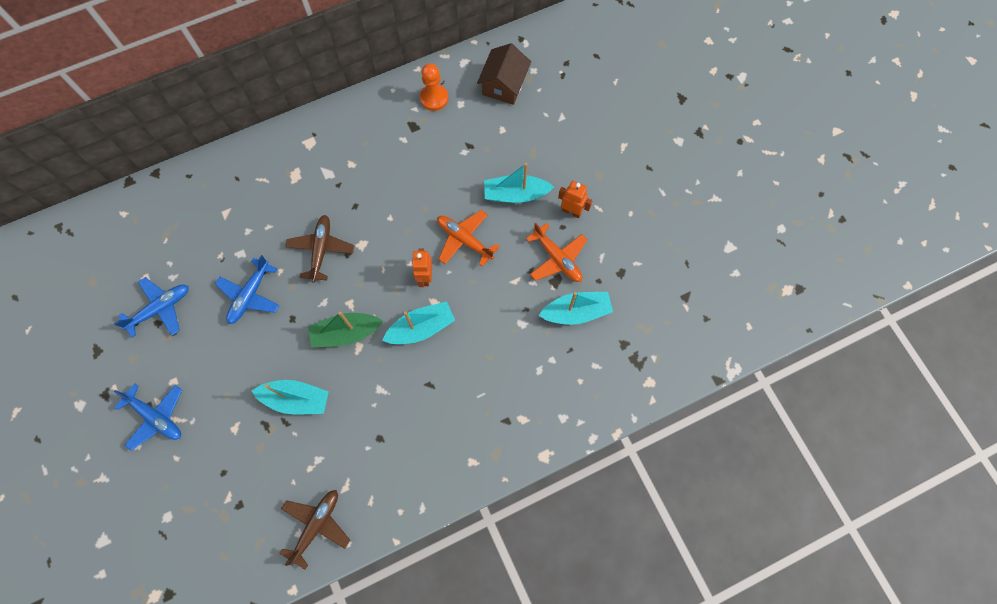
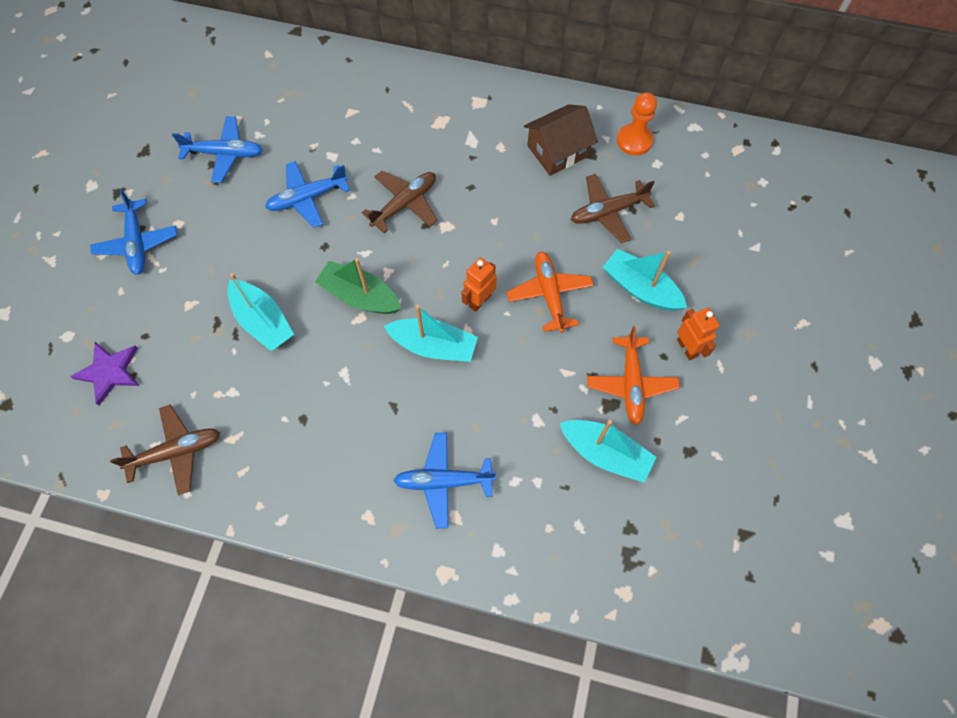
camera: 40 degrees right, 5 degrees down
brown house [477,43,531,105] -> brown house moved to [524,104,598,176]
none -> purple star [70,342,139,405]
none -> blue plane [393,433,496,529]
none -> brown plane [571,174,655,243]

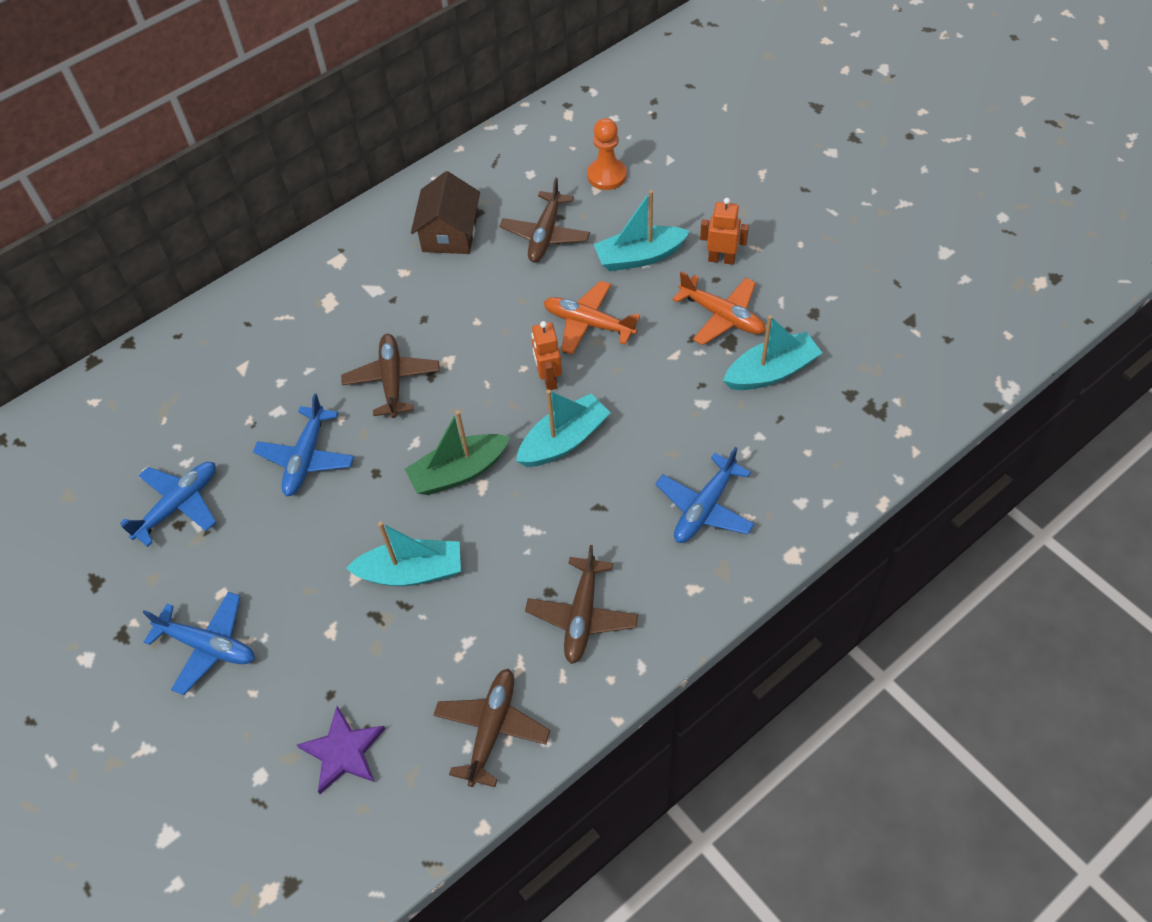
camera: 50 degrees left, 10 degrees down
orange pawn [617,92,657,156] -> orange pawn moved to [587,118,627,190]
none -> brown plane [525,545,638,664]

